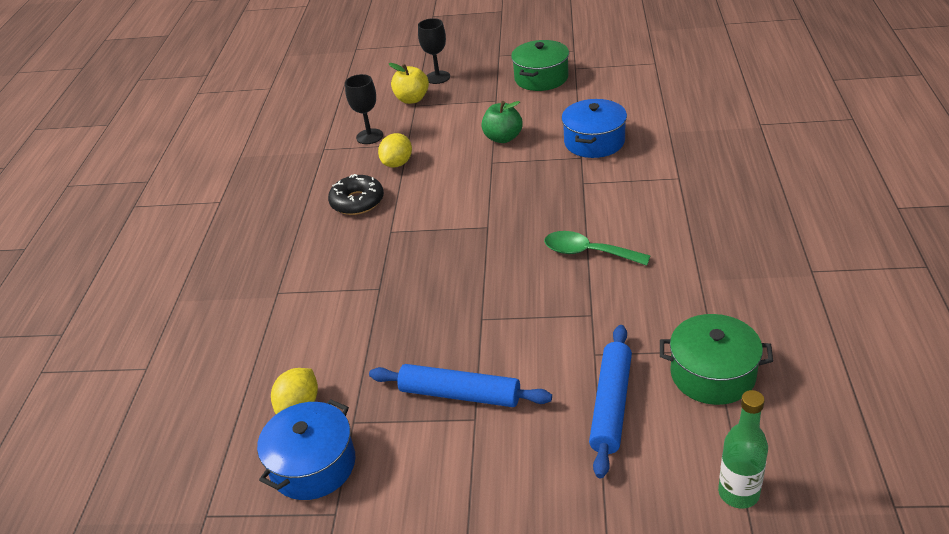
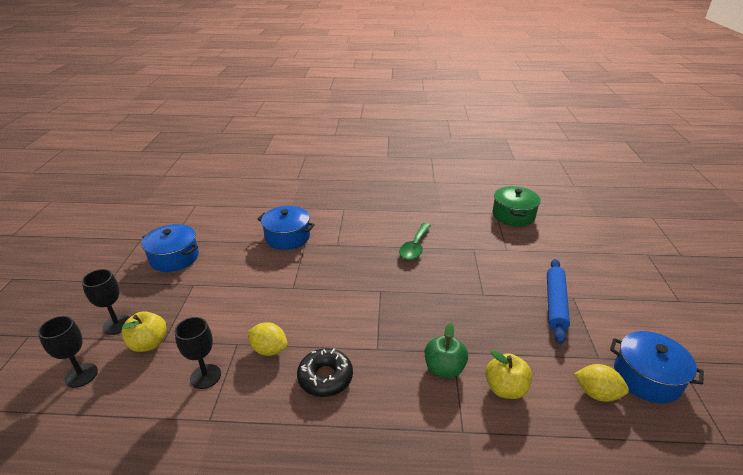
camera: 95 degrees left, 5 degrees down
green apple [481,101,523,143] -> green apple moved to [425,322,468,378]
green pot [511,40,569,91] -> blue pot [142,224,199,272]
blue rolling pin [589,325,632,478] -> none
green bottle [718,390,768,509] -> none
none -> black goblet [38,316,98,388]
none -> yellow apple [485,350,532,399]

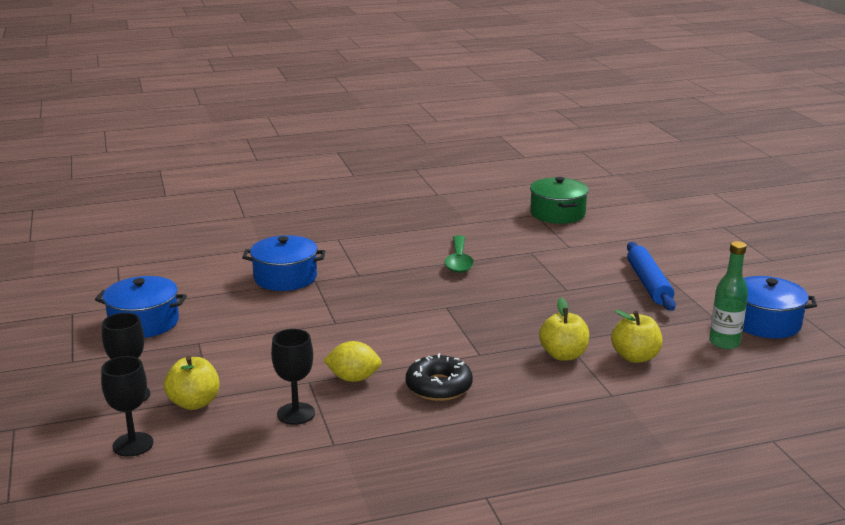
camera: 20 degrees left, 10 degrees down
green apple [425,322,468,378] -> yellow apple [539,298,589,361]
yellow lemon [574,364,629,402] -> green bottle [709,241,748,349]

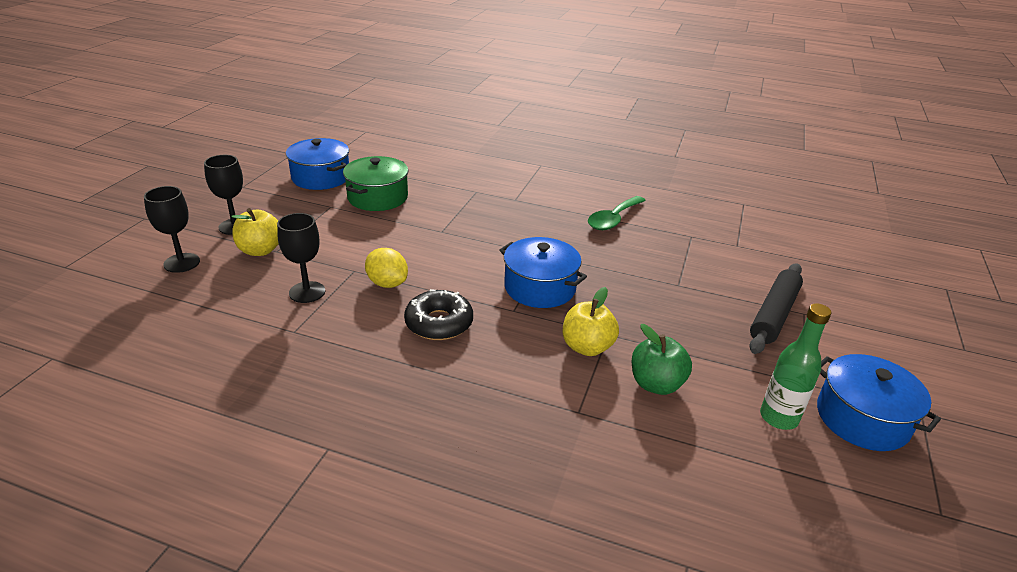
camera: 35 degrees right, 10 degrees up
blue pot [242,235,325,291] -> blue pot moved to [499,237,587,308]
green pot [530,177,589,224] -> green pot moved to [343,156,409,211]
yellow apple [611,309,663,363] -> green apple [632,324,692,395]
blue rolling pin [627,242,676,311] -> black rolling pin [749,263,803,354]

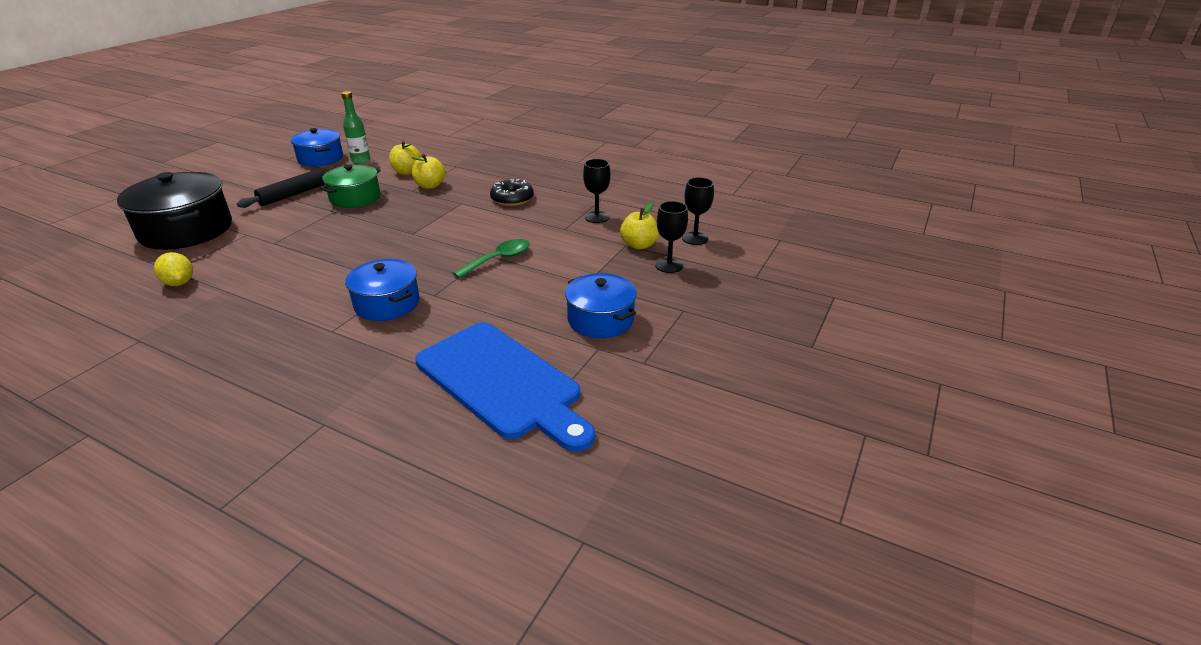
camera: 170 degrees left, 0 degrees up
green pot [343,156,409,211] -> green pot moved to [320,164,380,208]
yellow lemon [365,248,408,288] -> yellow lemon moved to [154,252,193,286]
blue pot [499,237,587,308] -> blue pot moved to [345,259,420,321]
green spoon [588,196,646,230] -> green spoon moved to [453,239,530,278]
green apple [632,324,692,395] -> yellow apple [389,141,422,175]
none -> black pot [117,172,232,250]
none -> blue cutting board [415,322,595,452]

